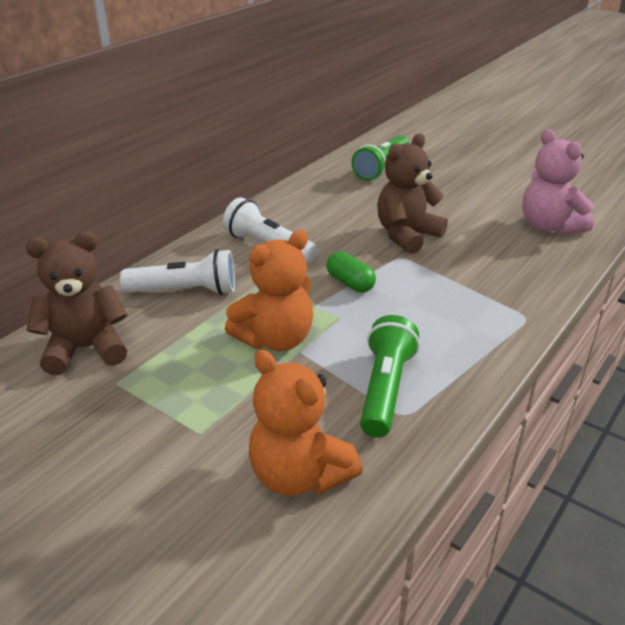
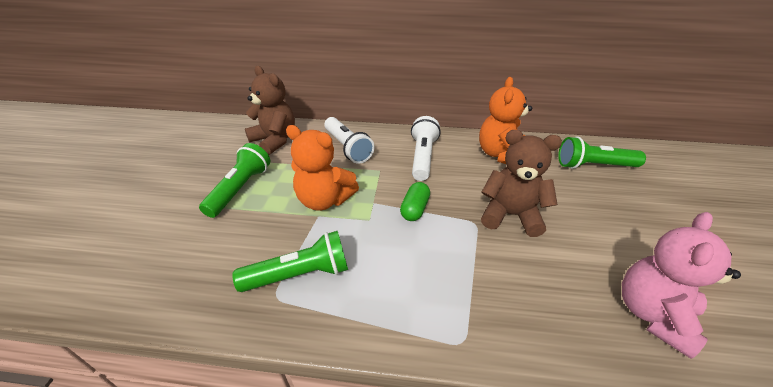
camera: 60 degrees right, 5 degrees up
orange teddy bear [249,350,363,496] -> orange teddy bear moved to [479,77,532,164]
none -> green flashlight [199,143,270,218]

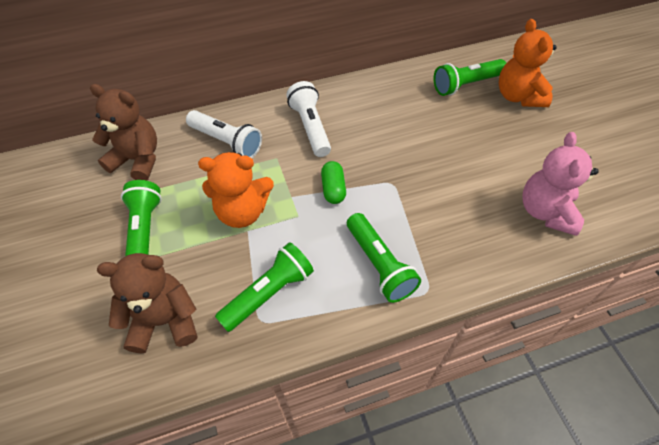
camera: 25 degrees left, 15 degrees up
orange teddy bear [479,77,532,164] -> orange teddy bear moved to [499,19,557,107]
brown teddy bear [481,130,562,237] -> brown teddy bear moved to [97,253,197,353]
none -> green flashlight [347,213,421,303]

